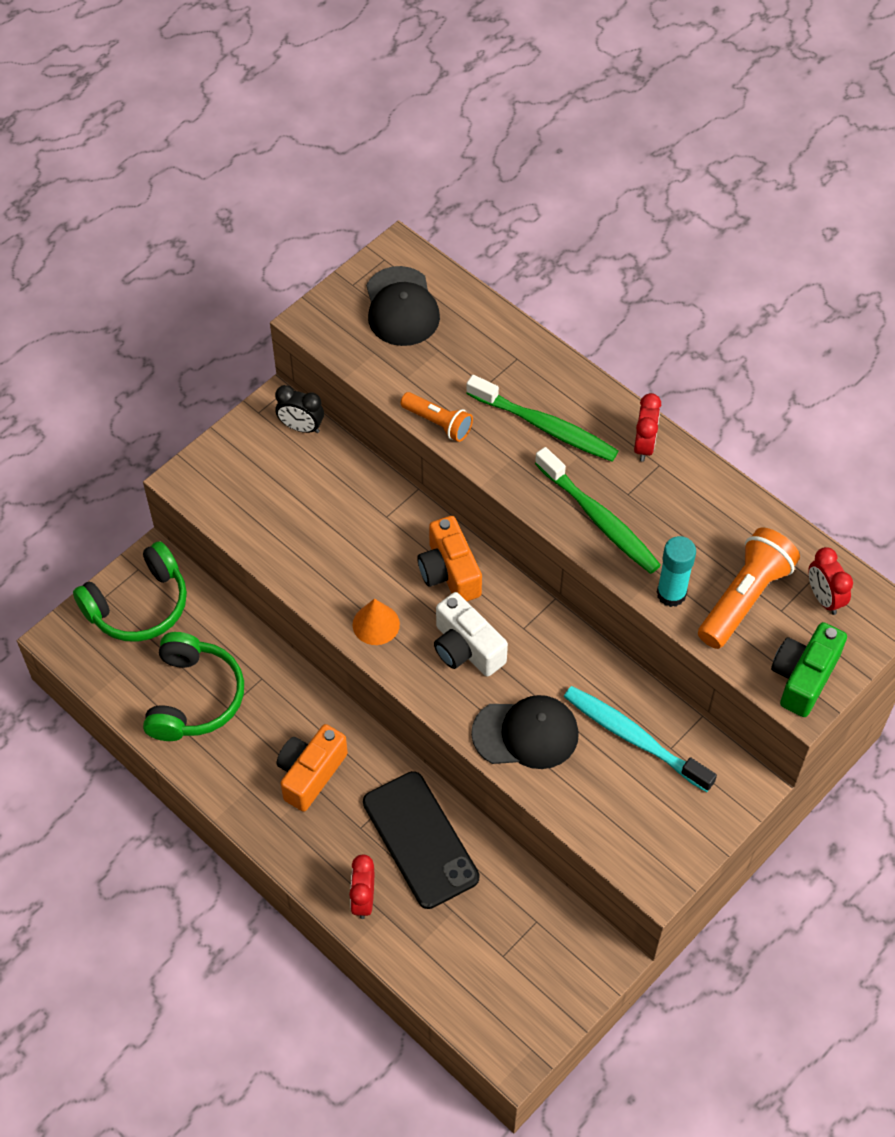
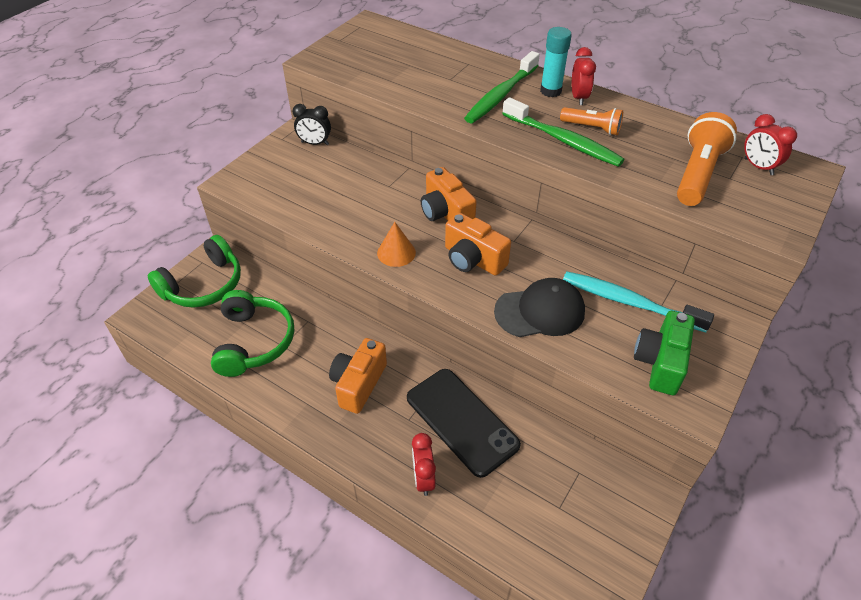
camera: 10 degrees left, 10 degrees down
black cap [366,266,440,346] -> none
orange flashlight [400,392,473,442] -> orange flashlight moved to [560,107,623,135]
white camera [434,592,508,677] -> orange camera [445,213,511,276]
green toothbrush [466,375,618,461] -> green toothbrush turned 105 degrees clockwise [464,51,540,123]
turquoise glue stick [656,536,696,607] -> turquoise glue stick moved to [540,27,572,97]
green camera [771,622,847,717] -> green camera moved to [634,311,695,395]

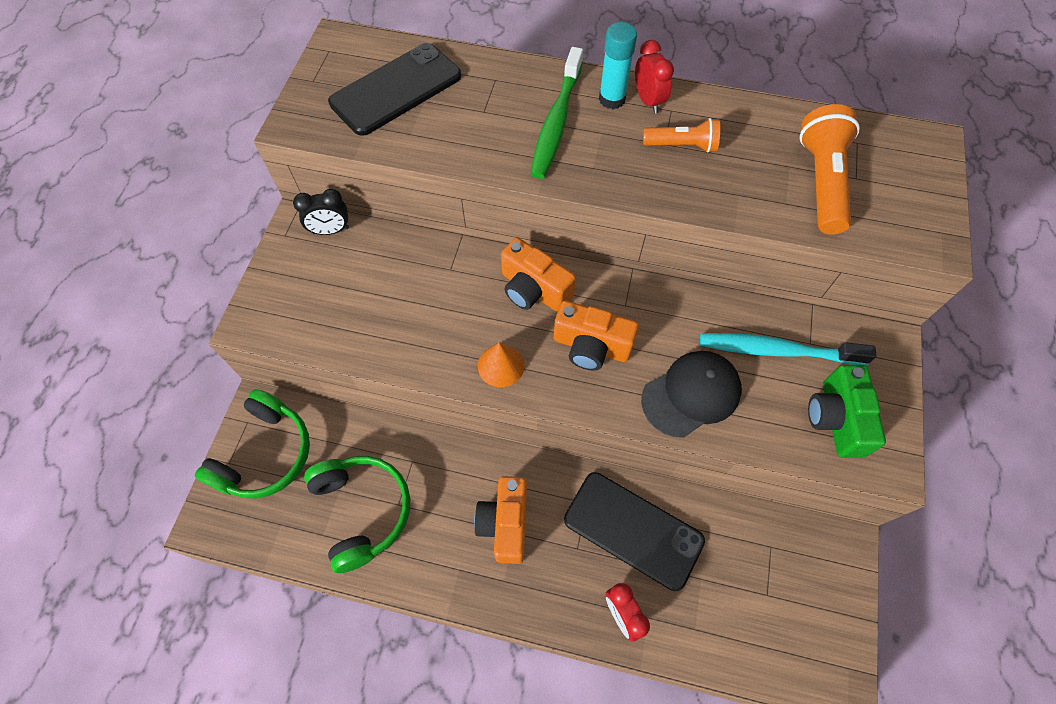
camera: 20 degrees left, 15 degrees up
green toothbrush [502,97,624,167] -> none
red clock [744,114,797,175] -> none
none -> black phone [328,43,461,136]

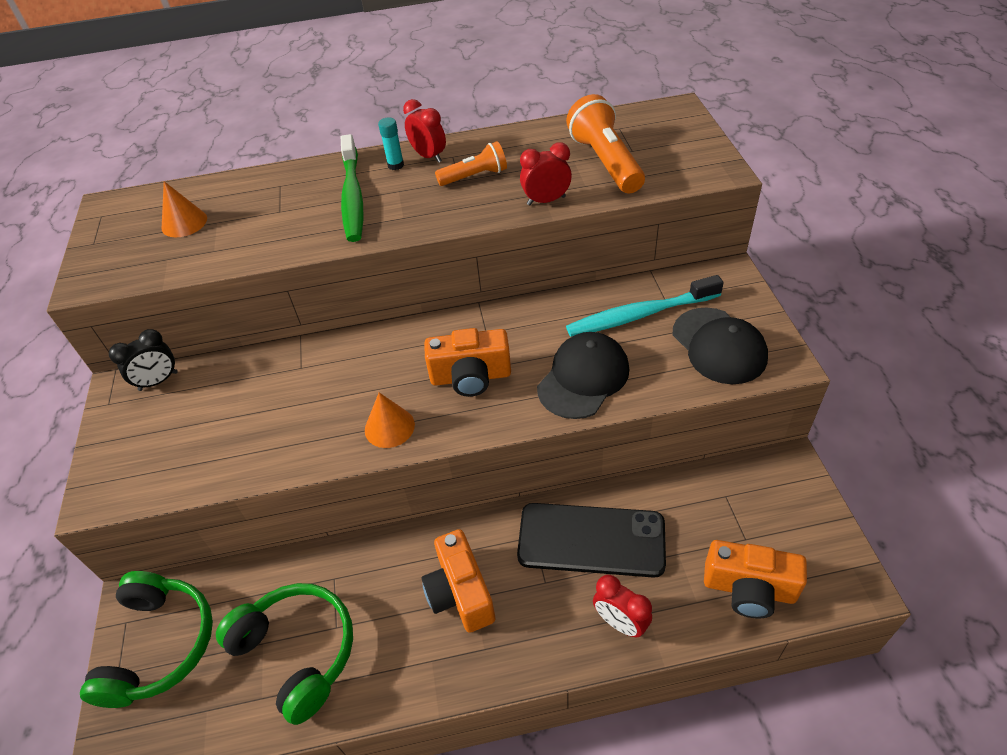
camera: 20 degrees left, 15 degrees down
black phone [328,43,461,136] -> orange cone [162,181,207,237]
orange camera [501,237,576,312] -> orange camera moved to [704,540,807,618]
turquoise glue stick [599,22,637,109] -> turquoise glue stick [378,118,404,170], size x0.64
green camera [808,365,886,458] -> black cap [673,308,768,384]
none -> red clock [520,142,572,205]

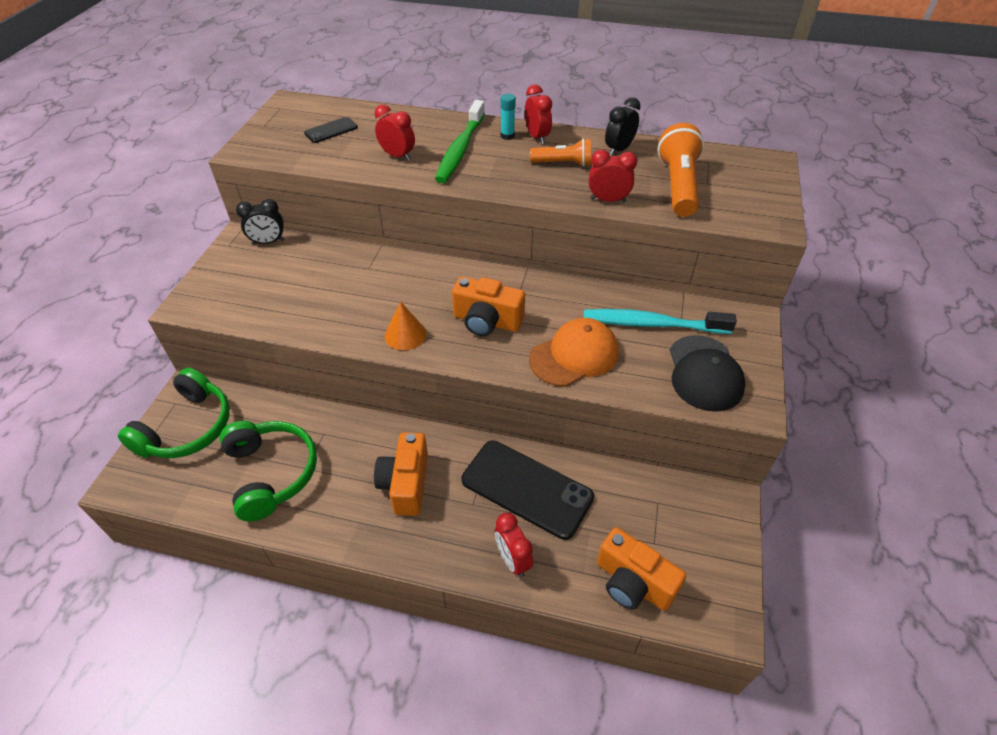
camera: 20 degrees right, 0 degrees up
orange cone [162,181,207,237] -> black phone [304,117,358,143]
black cap [537,332,629,419] -> orange cap [529,318,618,387]
none -> red clock [375,105,415,161]
none -> black clock [605,97,641,156]

